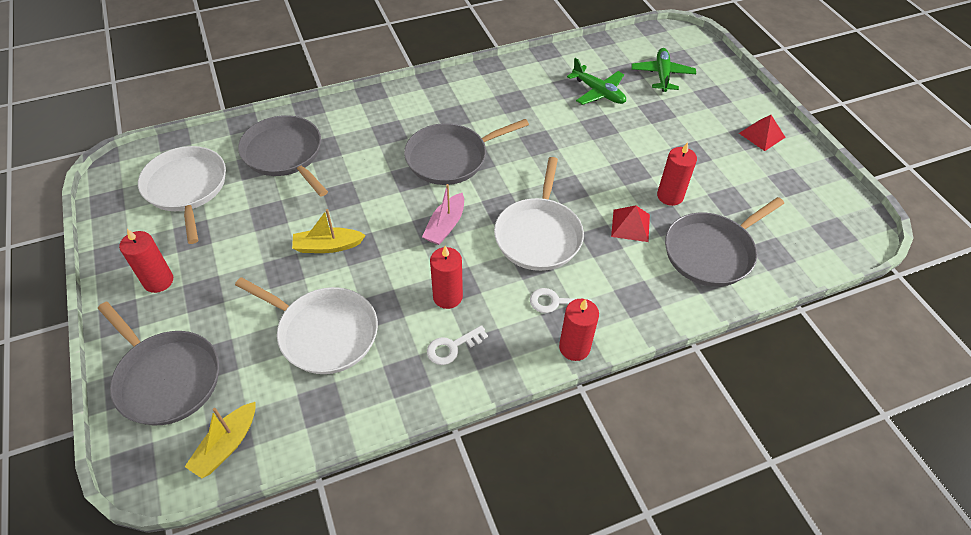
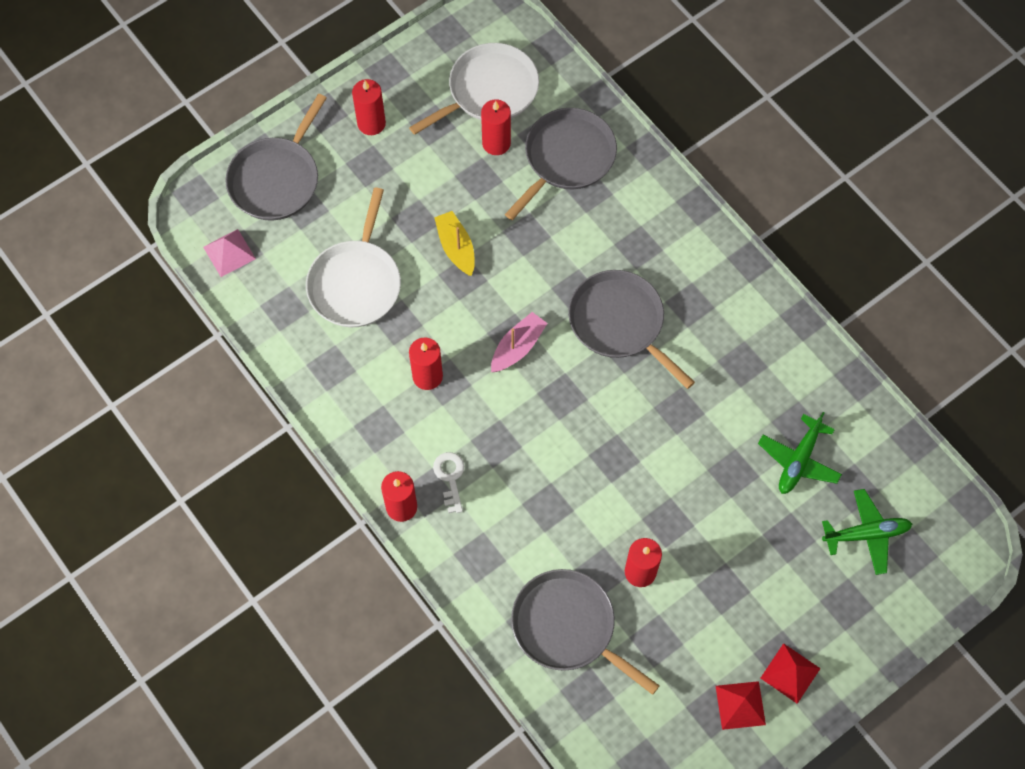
camera: 75 degrees right, 15 degrees up
yellow boat [185,402,256,478] -> pink pyramid [203,229,256,277]
pink boat [422,184,464,245] -> pink boat turned 120 degrees clockwise [491,312,547,372]
white key [427,325,488,365] -> none
white pan [494,157,584,271] -> none
red pyramid [611,205,650,242] -> red pyramid moved to [716,681,766,730]
none -> red candle [481,99,511,155]

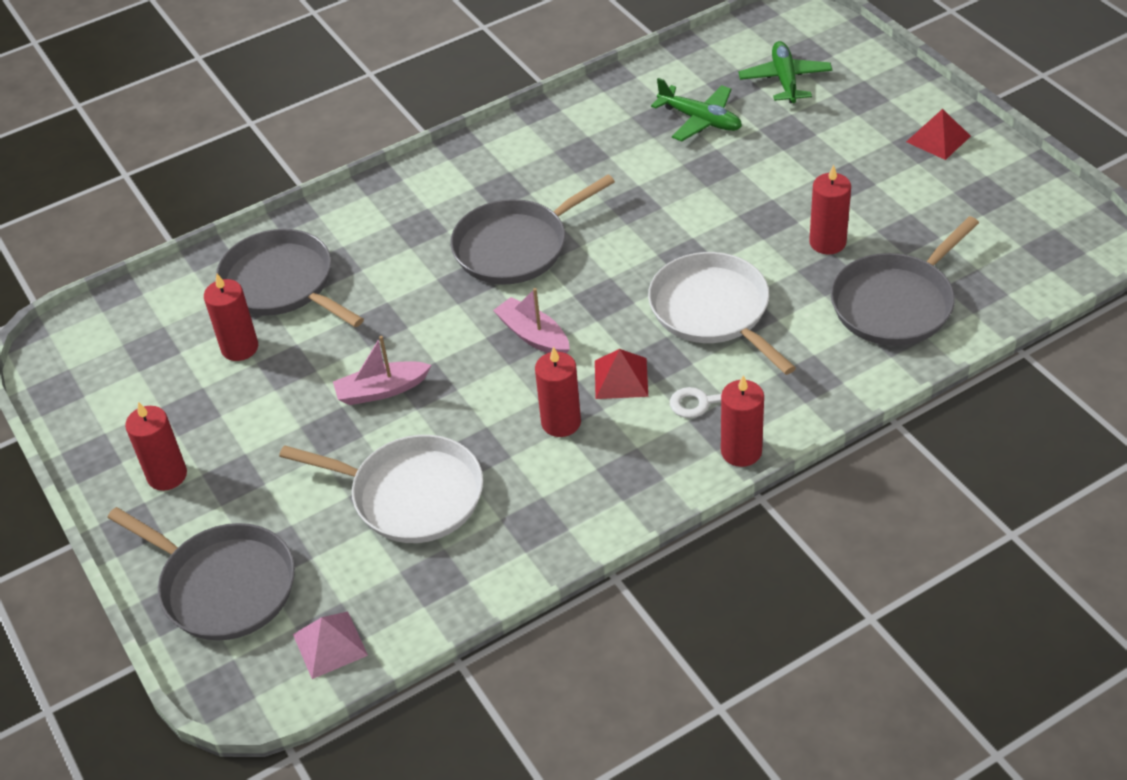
camera: 80 degrees left, 20 degrees down
white pan [409,43,539,135] -> white pan moved to [648,252,796,375]
yellow boat [434,211,475,276] -> pink boat [333,336,431,405]
red pyramid [716,681,766,730] -> red pyramid moved to [595,349,648,399]

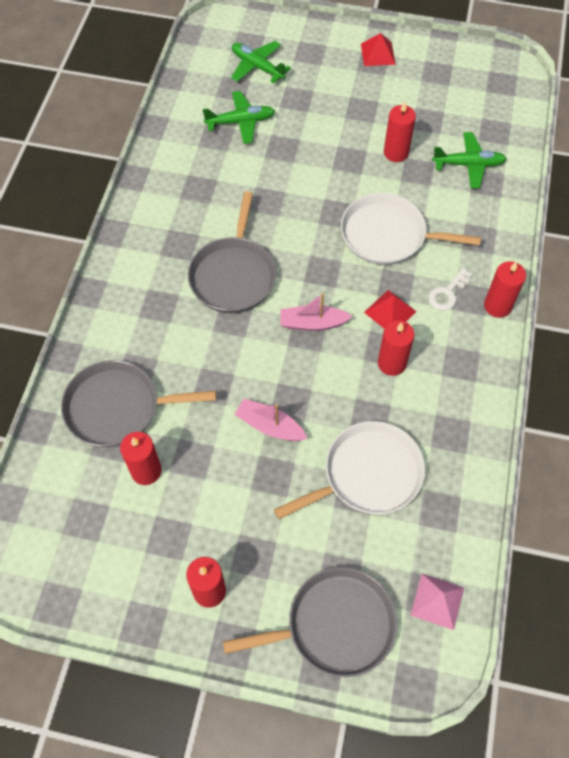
camera: 50 degrees left, 15 degrees up
pink boat [333,336,431,405] -> pink boat turned 90 degrees clockwise [234,399,308,441]
grey pan [831,216,979,346] -> green plane [432,132,507,188]

